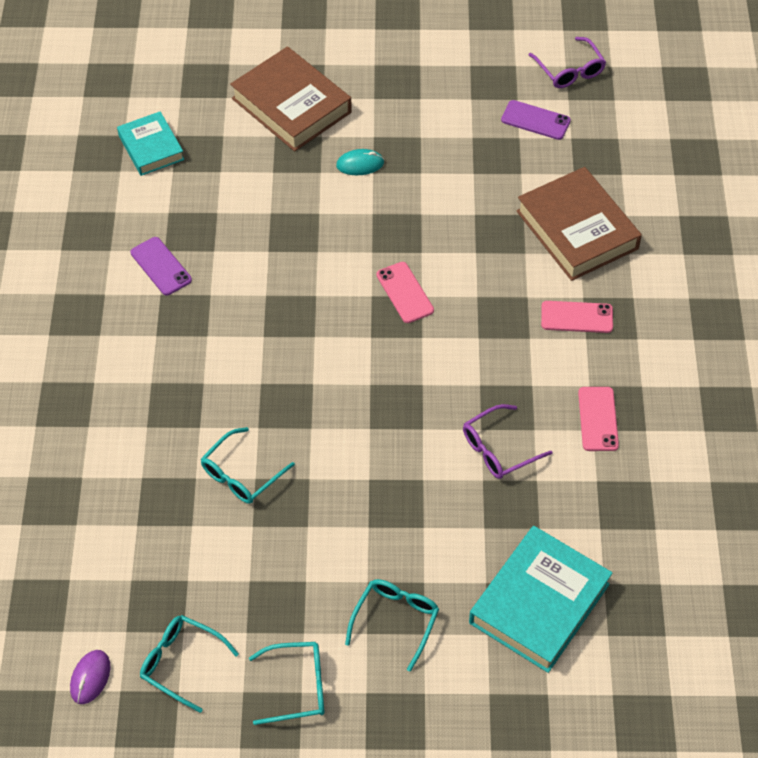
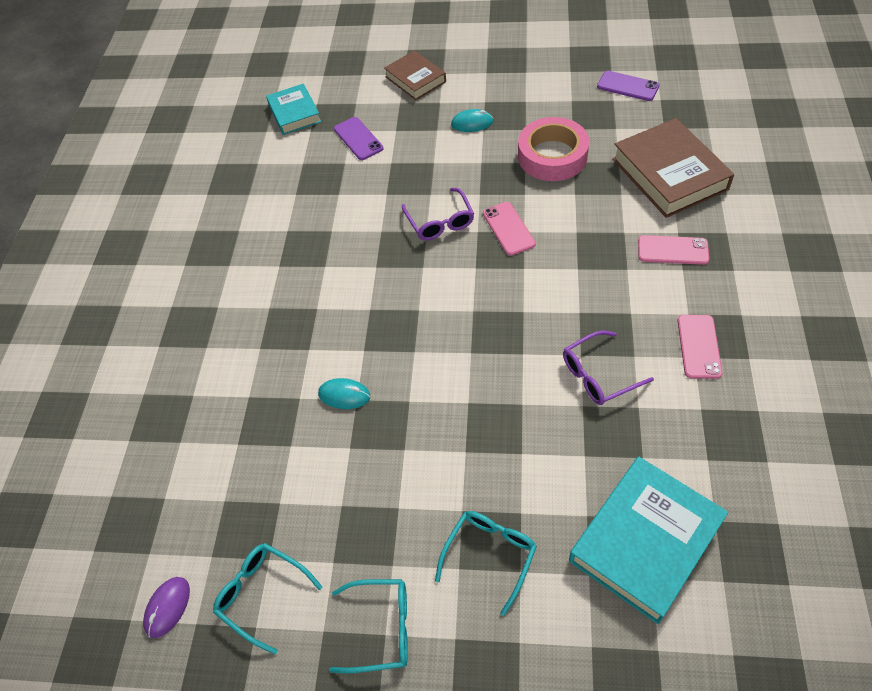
camera: 10 degrees right, 0 degrees up
purple phone [130,237,192,296] -> purple phone moved to [334,117,383,160]
turquoise glasses [201,427,295,504] -> turquoise mouse [318,378,370,409]
brown book [230,46,352,151] -> brown book [384,50,446,100], size x0.61
purple glasses [529,37,606,88] -> purple glasses moved to [402,188,474,240]
none -> pink tape [518,117,590,181]

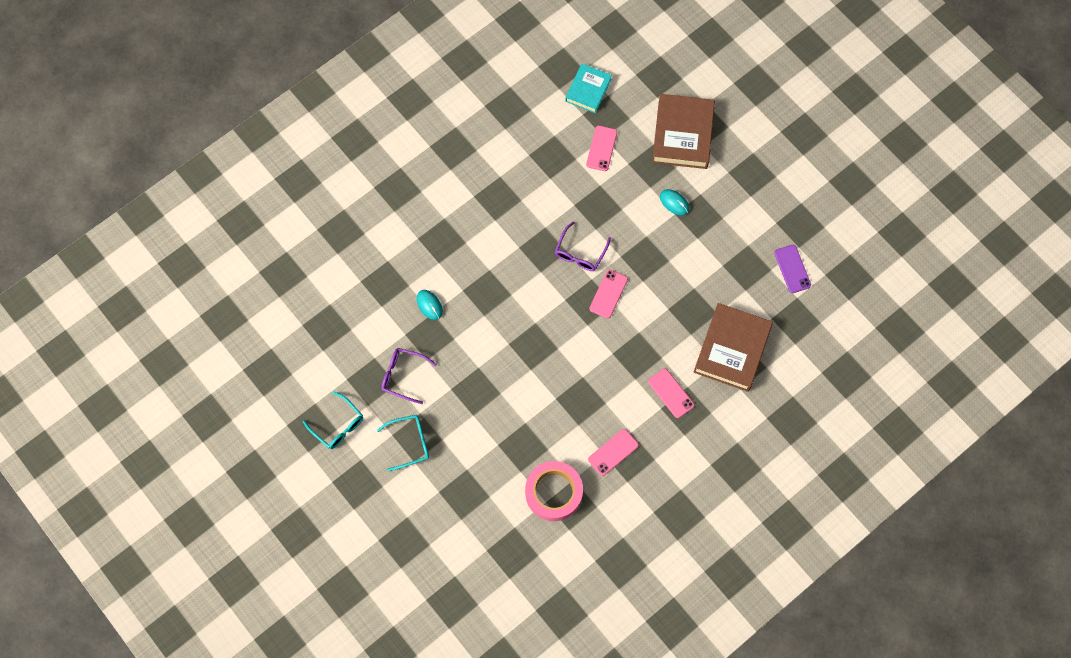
camera: 40 degrees right, 15 degrees up
purple mouse [143,577,190,638] -> none
turquoise glasses [213,543,323,655] -> none
purple phone [334,117,383,160] -> pink phone [586,125,617,171]
brown book [384,50,446,100] -> brown book [652,94,715,169], size x1.65
pink tape [518,117,590,181] -> pink tape moved to [525,461,583,521]
purple glasses [563,330,654,405] -> purple glasses moved to [382,348,437,404]
turquoise book [569,457,728,624] -> none

